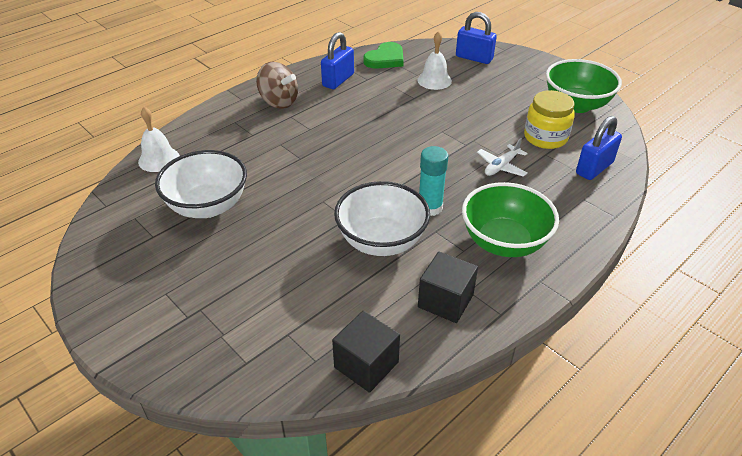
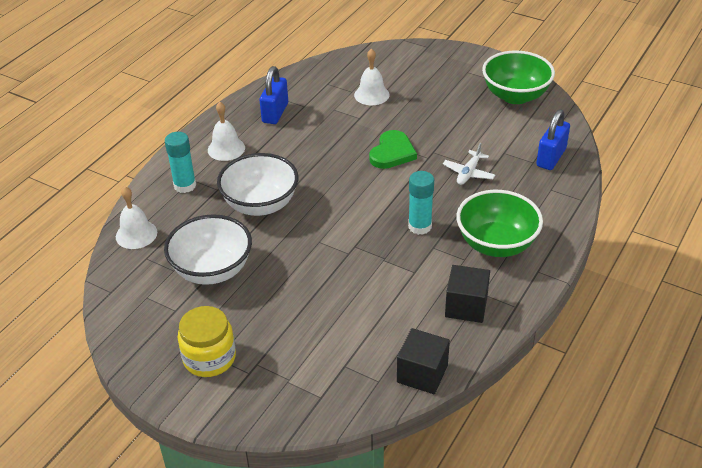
camera: 15 degrees left, 0 degrees up
brown spinning top [256,62,298,109] -> white bell [208,102,245,161]
white bowl [334,181,430,256] -> white bowl moved to [217,153,298,216]
green heart [363,42,404,69] -> green heart moved to [369,130,417,169]
blue padlock [456,12,497,64] -> none
yellow jar [524,90,575,149] -> yellow jar moved to [177,306,236,377]
none -> turquoise glue stick [165,132,196,193]

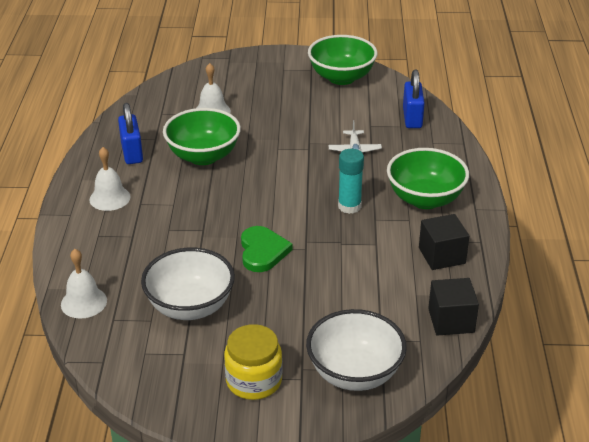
camera: 30 degrees left, 5 degrees down
turquoise glue stick [165,132,196,193] -> none
white bowl [217,153,298,216] -> white bowl moved to [306,309,407,391]
green heart [369,130,417,169] -> green heart moved to [241,226,293,272]
none -> green bowl [163,108,241,165]

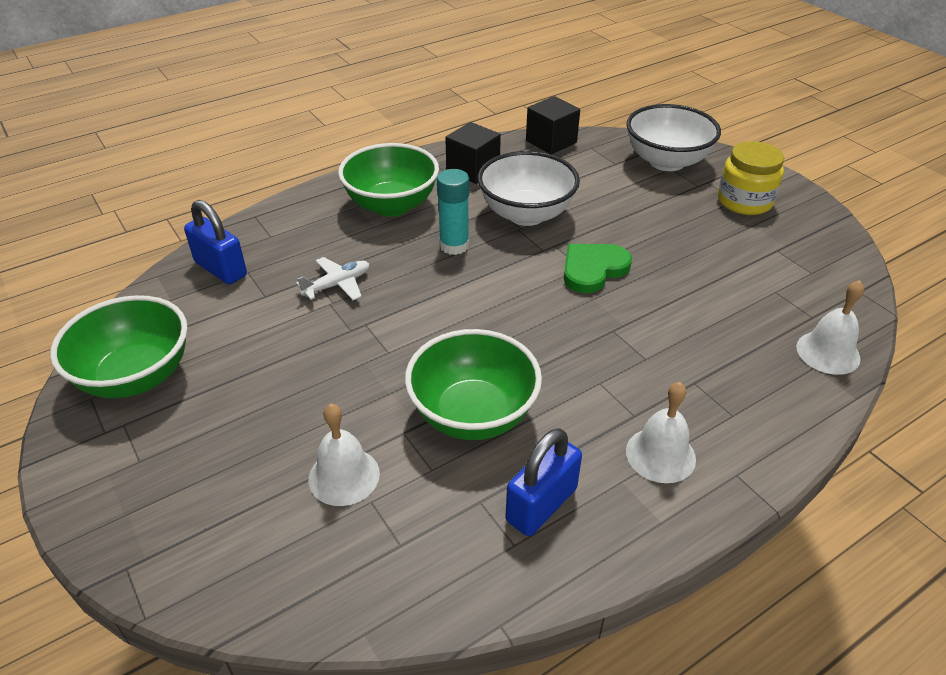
camera: 125 degrees left, 5 degrees up
white bowl [141,248,235,320] -> white bowl moved to [478,151,580,226]
blue padlock [403,69,425,128] -> blue padlock turned 75 degrees clockwise [184,200,247,284]

